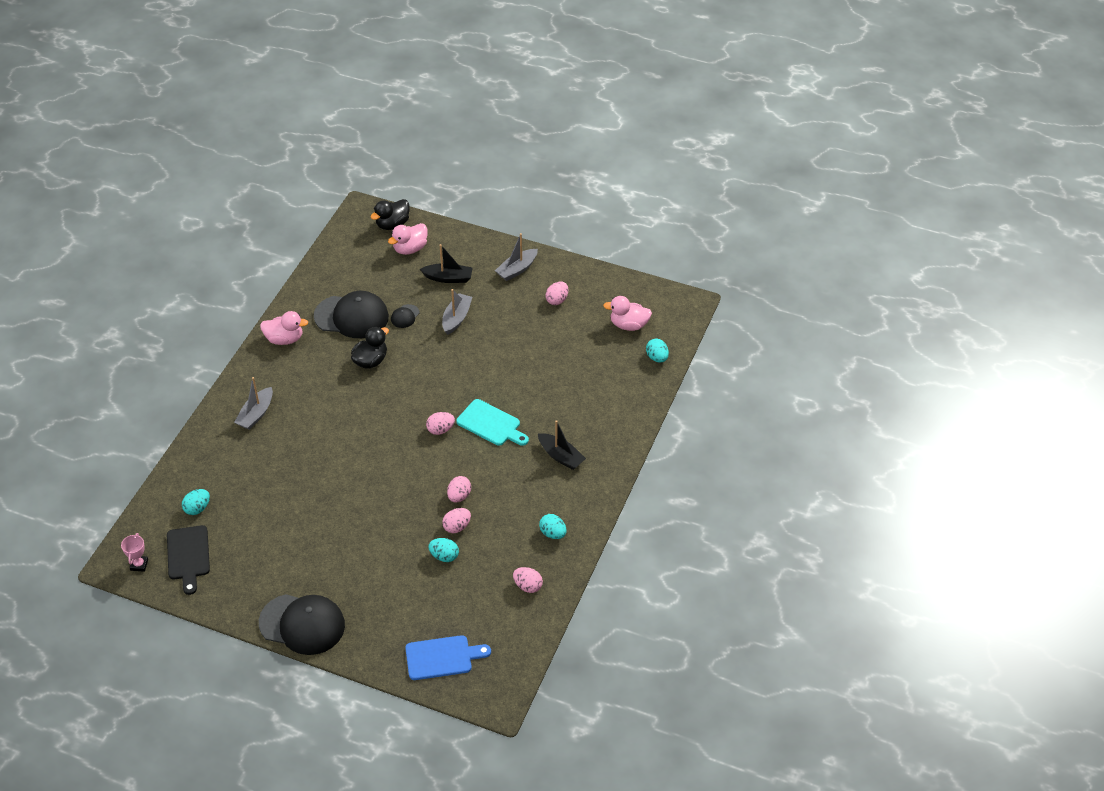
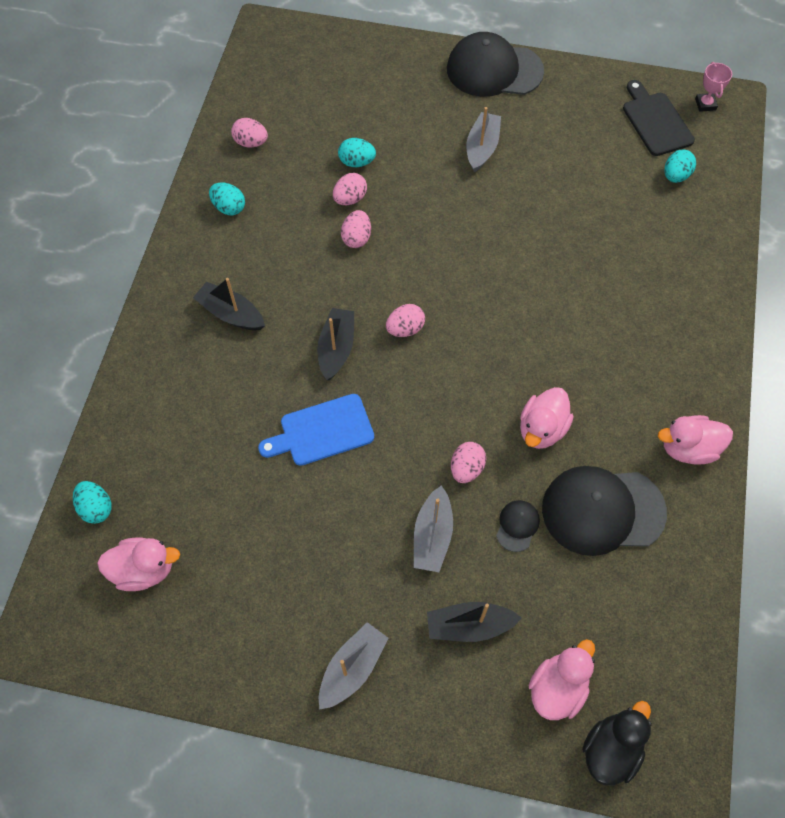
camera: 170 degrees right, 15 degrees up
grey boat [234,377,273,430] -> grey boat moved to [467,107,501,173]
black duck [351,327,389,369] -> pink duck [520,387,574,449]
blue cutting board [405,635,491,680] -> blue cutting board moved to [258,394,374,466]
turquoise cutting board [456,399,529,446] -> black boat [317,308,354,380]
pink egg [545,281,568,305] -> pink egg moved to [451,442,486,483]

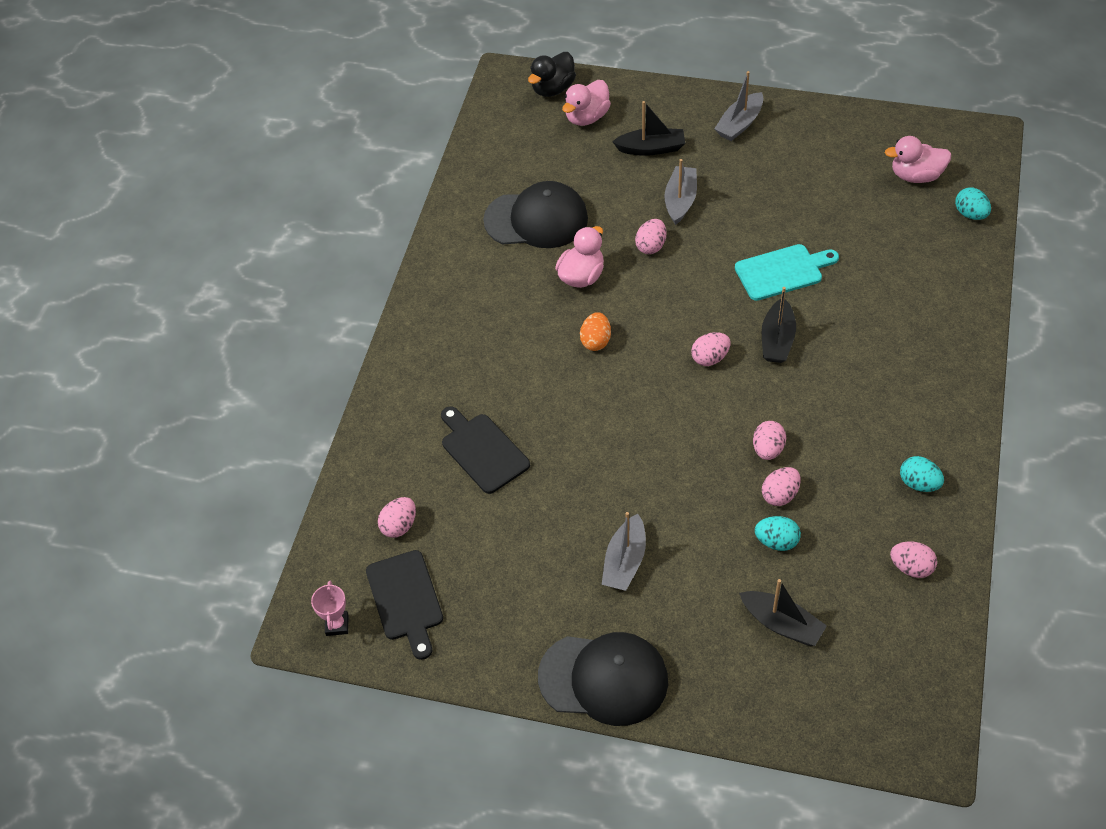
camera: 175 degrees left, 10 degrees down
black boat [193,278,265,330] -> black boat moved to [739,579,827,646]
blue cutting board [258,394,374,466] -> turquoise cutting board [735,244,839,301]
black cap [496,500,540,552] -> none
pink duck [658,415,733,465] -> none
turquoise egg [664,149,696,183] -> pink egg [378,497,416,538]
none -> black cutting board [441,406,530,494]
none -> orange egg [580,312,611,351]

